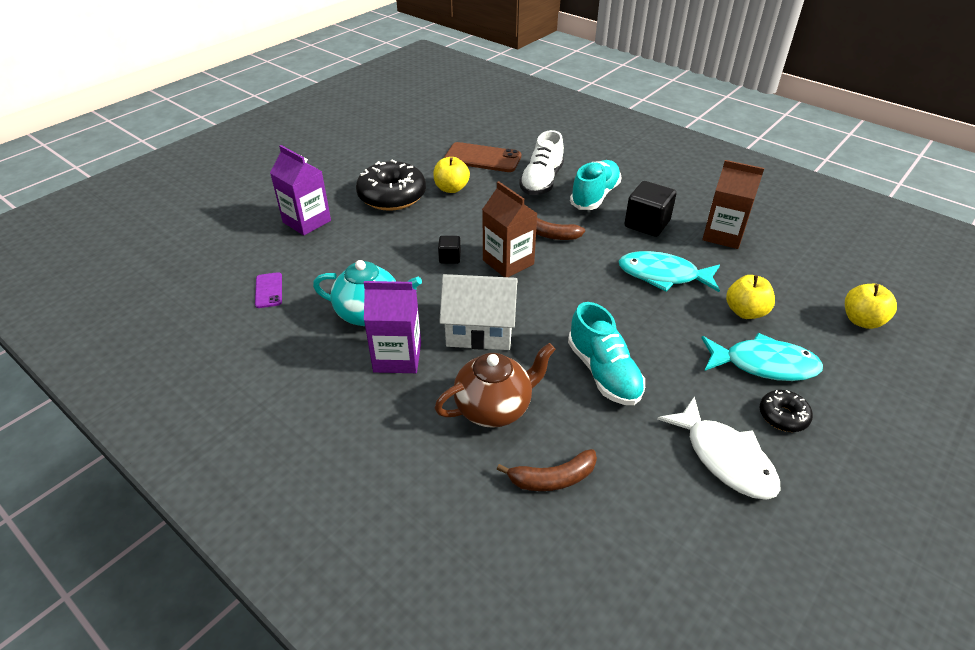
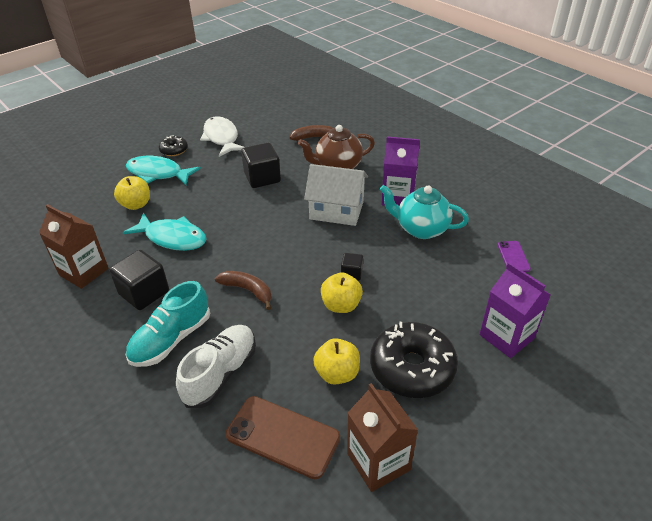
camera: 170 degrees left, 0 degrees up
brown carton [482,181,538,277] -> brown carton moved to [347,383,418,492]
turquoise shoe [568,302,645,405] -> black cube [241,142,281,188]
yellow apple [845,284,897,329] -> yellow apple moved to [321,272,363,313]

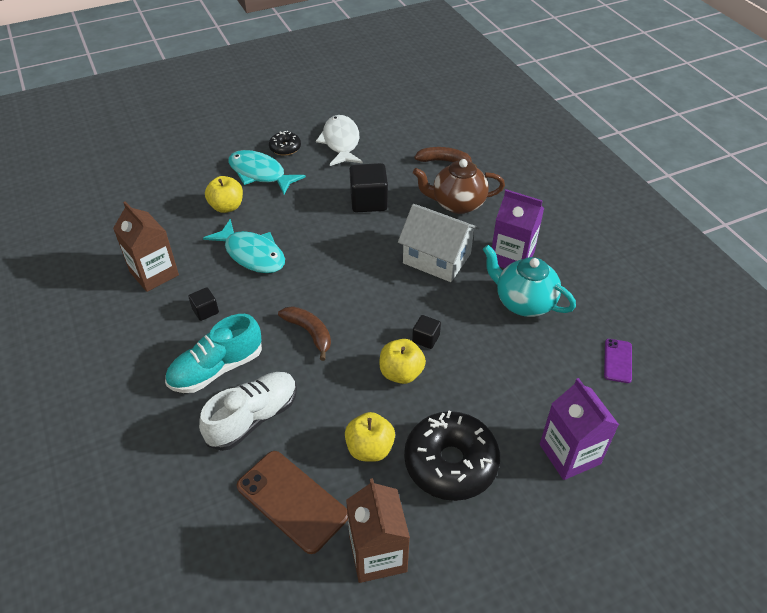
camera: 15 degrees right, 5 degrees up
black cube [109,250,169,310] -> black cube [188,287,219,321], size x0.53

